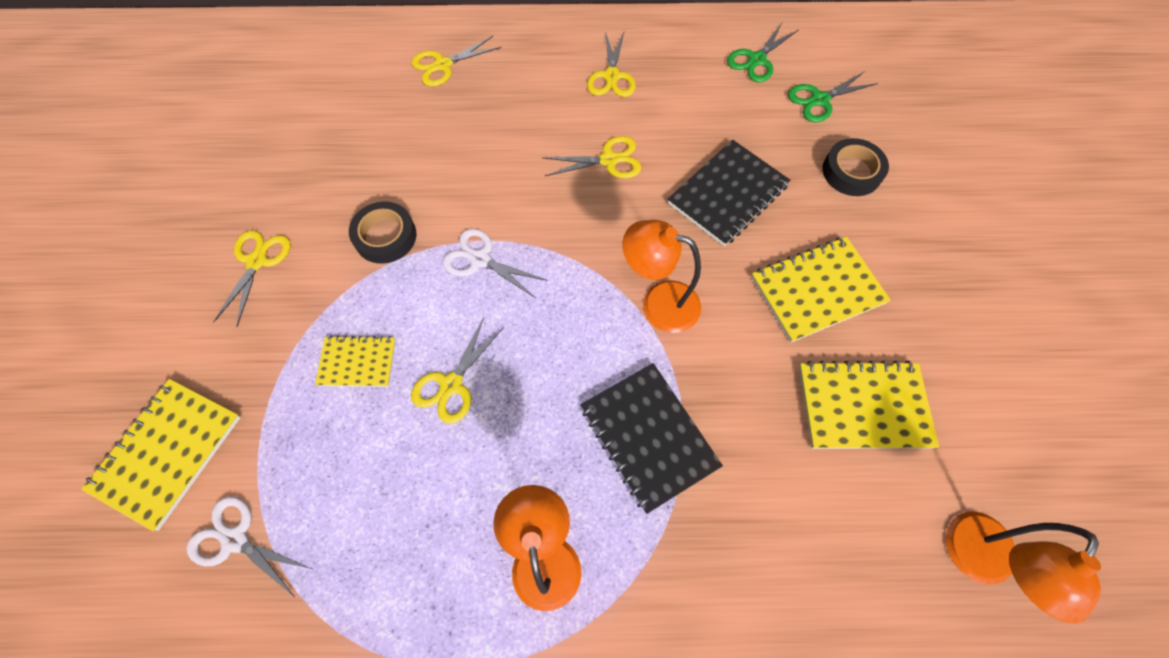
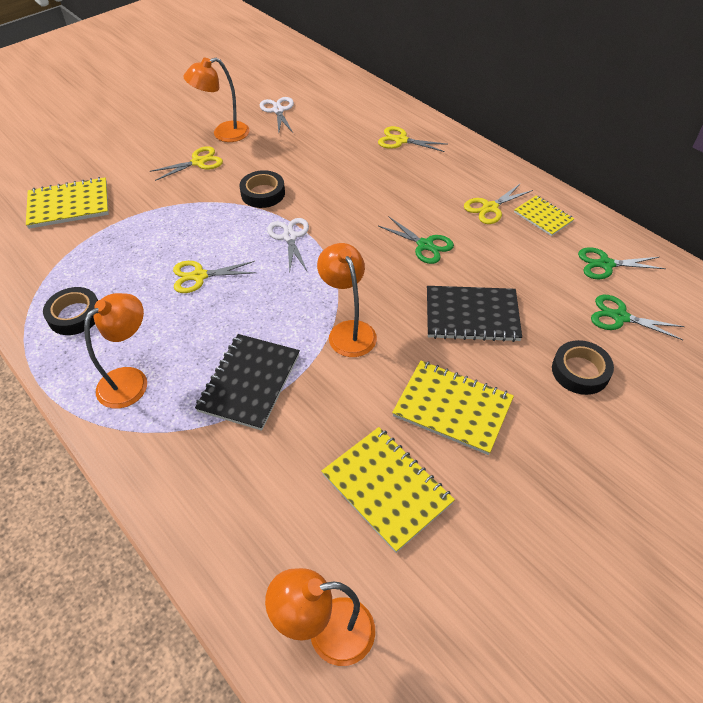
camera: 50 degrees right, 15 degrees down
white scissors [187,496,312,597] -> white scissors moved to [260,97,294,133]
yellow notebook [315,336,396,387] -> yellow notebook moved to [514,195,574,236]
yellow scissors [543,136,641,179] -> green scissors [378,216,454,264]
none -> black tape [43,287,98,335]
none -> orange lamp [183,58,250,142]

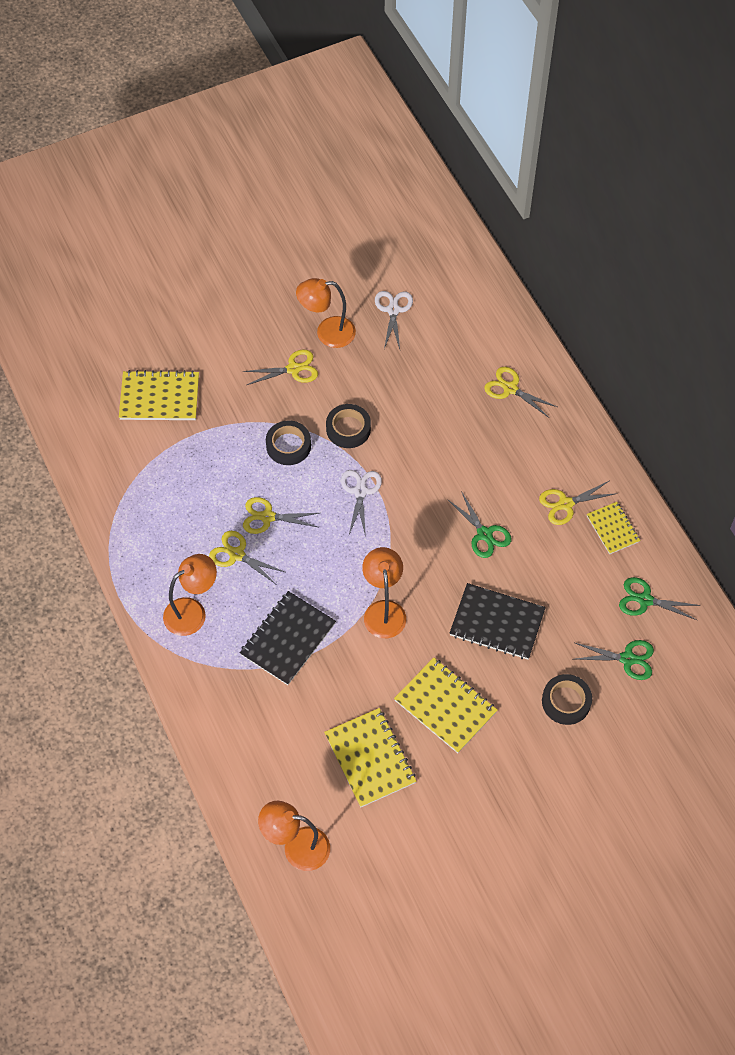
camera: 15 degrees right, 10 degrees up
black tape [43,287,98,335] -> black tape moved to [266,420,311,465]
green scissors [591,295,685,340] -> green scissors turned 150 degrees clockwise [575,640,654,680]
none -> yellow scissors [209,531,287,585]

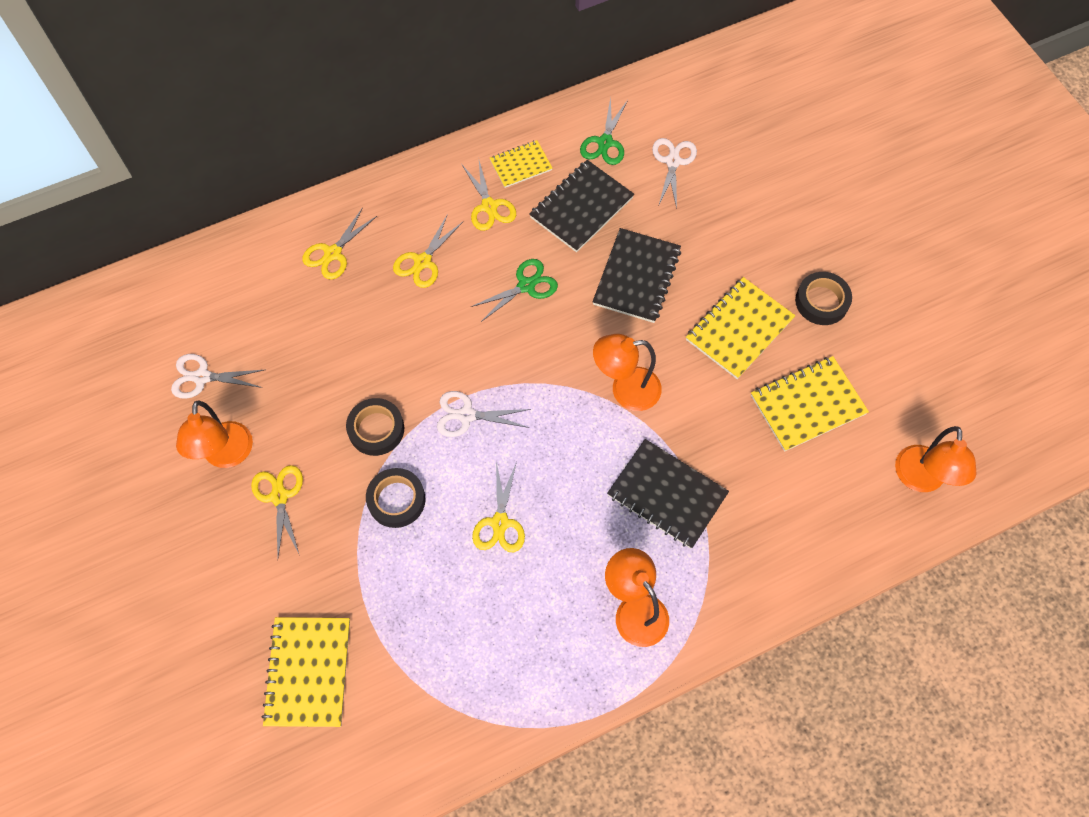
camera: 90 degrees left, 5 degrees up
yellow scissors [209,531,287,585] -> yellow scissors moved to [393,214,463,288]
black tape [542,674,592,725] -> black tape moved to [795,272,852,325]
green scissors [575,640,654,680] -> white scissors [652,138,697,209]
none -> black notebook [529,160,634,252]

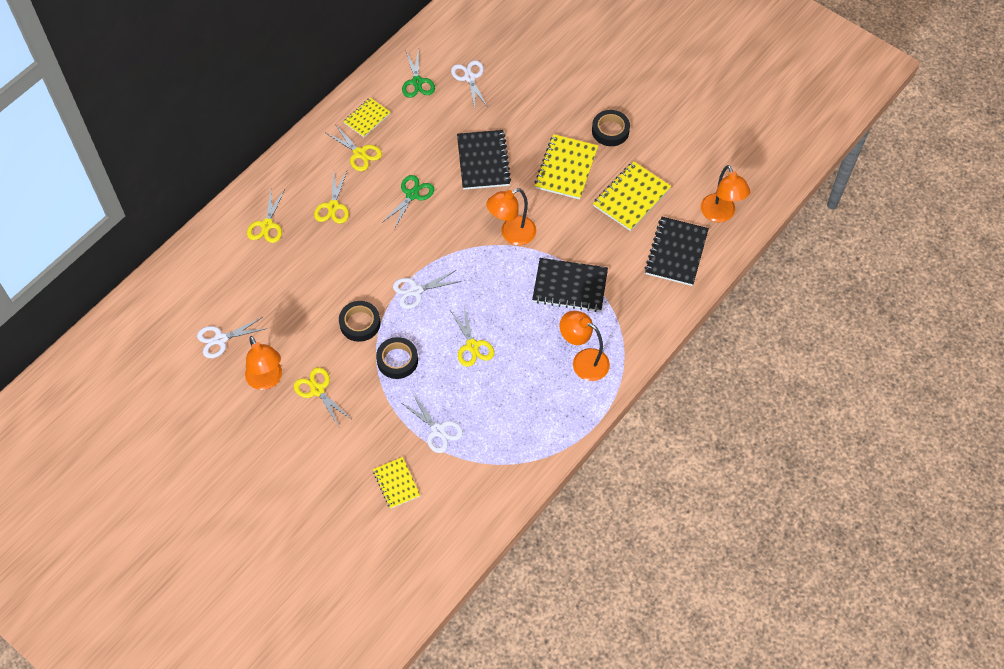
camera: 25 degrees left, 5 degrees down
yellow notebook [261,617,350,727] -> yellow notebook [373,457,420,509], size x0.61
black notebook [529,160,634,252] -> black notebook moved to [645,217,709,286]
none -> white scissors [402,394,463,453]

